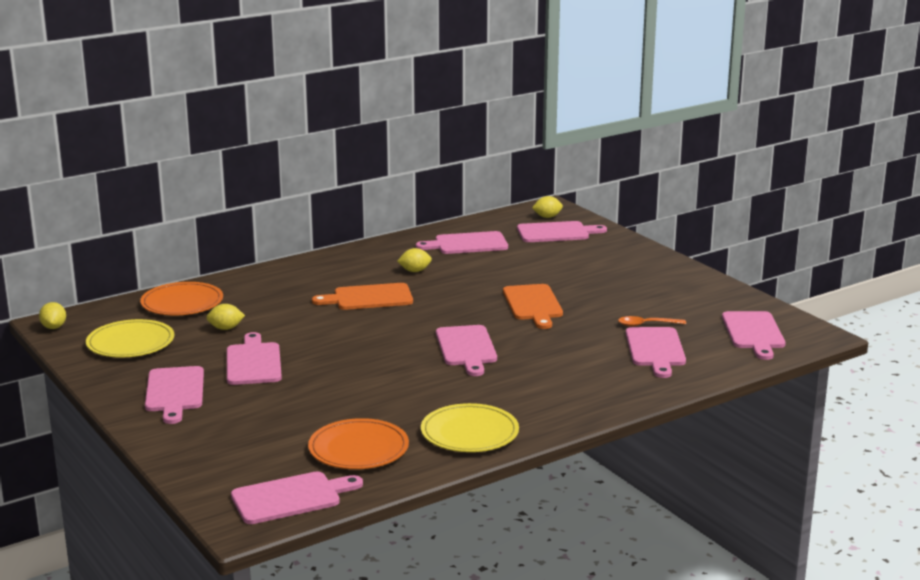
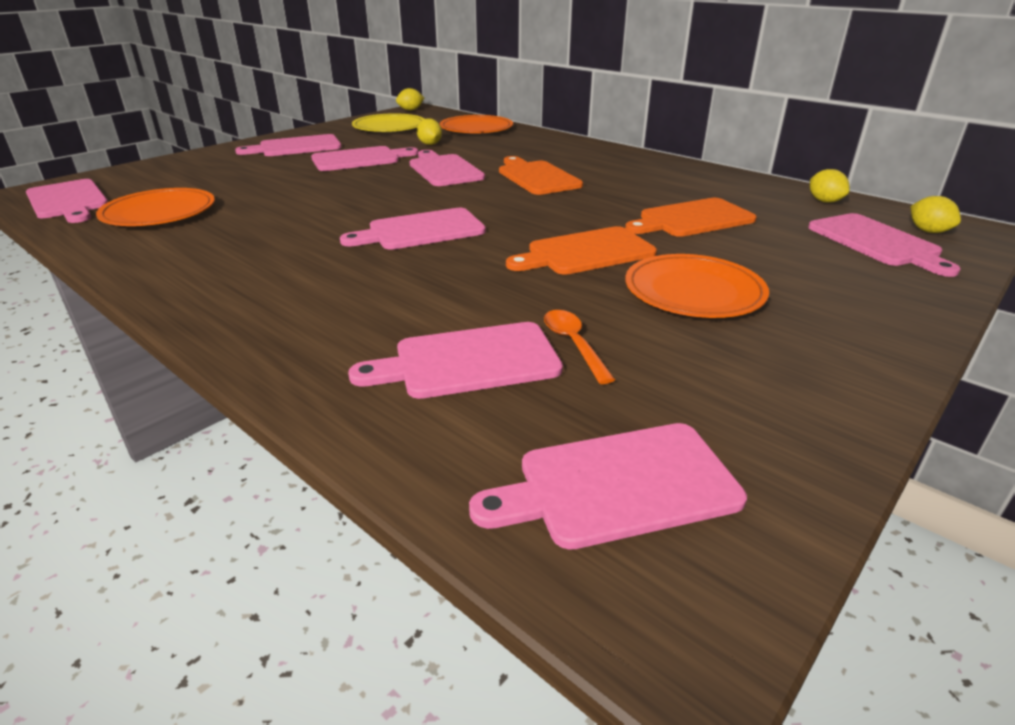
camera: 75 degrees right, 10 degrees up
yellow lemon [397,248,432,272] -> yellow lemon moved to [810,169,850,203]
pink cutting board [416,231,508,254] -> pink cutting board moved to [409,150,485,186]
yellow plate [421,403,519,452] -> none
none -> orange cutting board [625,198,757,237]
none -> orange plate [625,254,769,318]

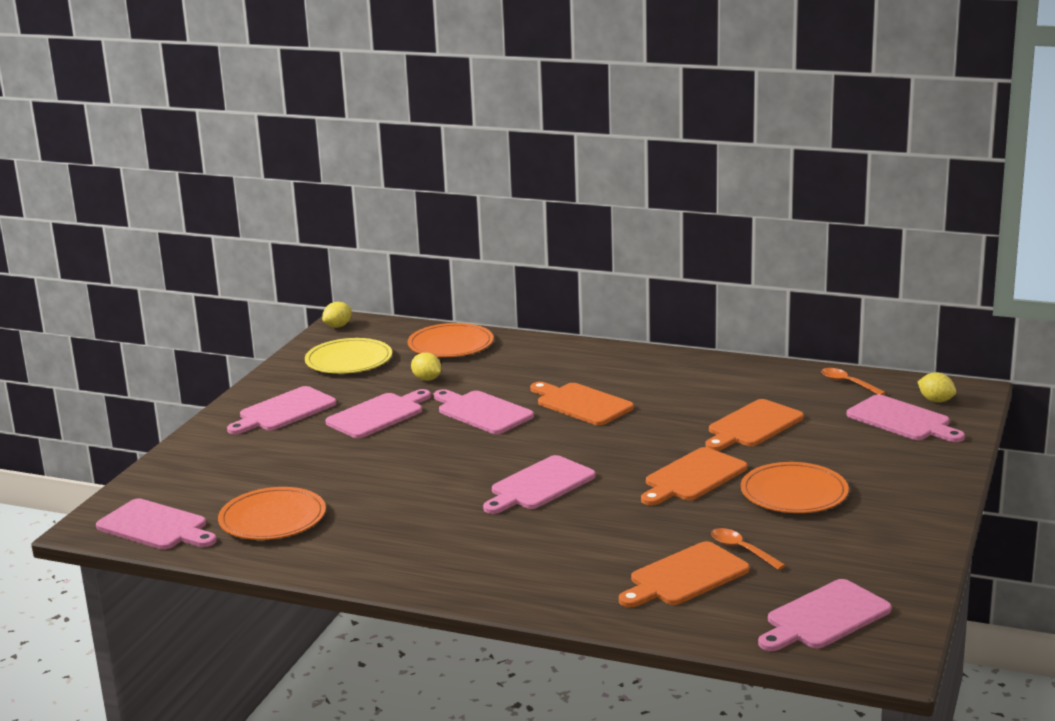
camera: 20 degrees left, 10 degrees down
pink cutting board [348,322,563,399] -> orange cutting board [619,541,750,608]
yellow lemon [810,169,850,203] -> orange spoon [821,368,886,395]

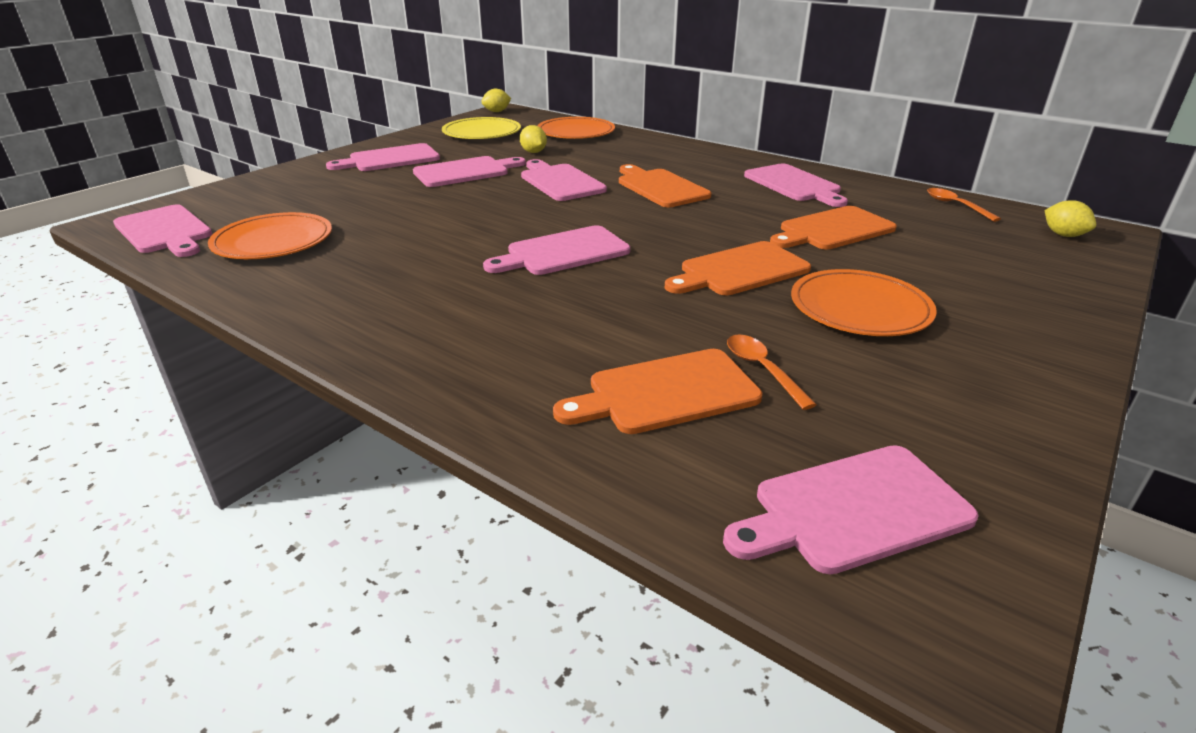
camera: 15 degrees right, 10 degrees up
pink cutting board [846,395,965,442] -> pink cutting board moved to [744,164,848,207]

